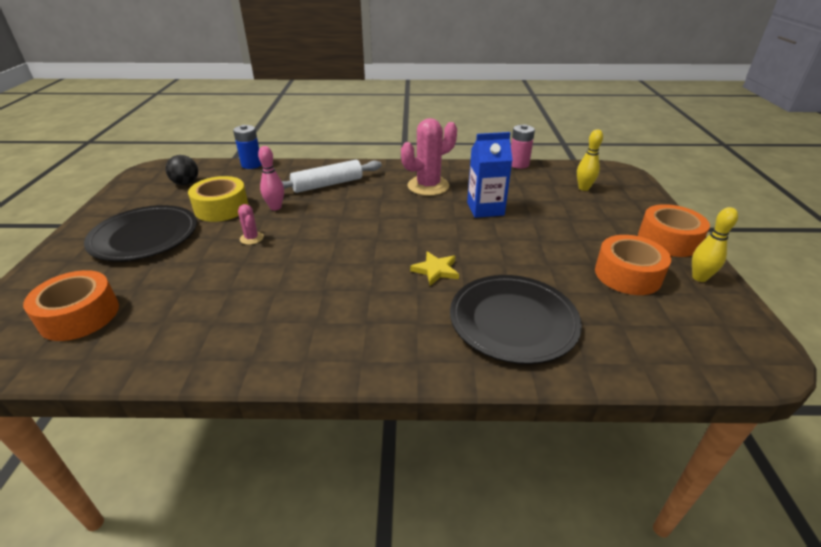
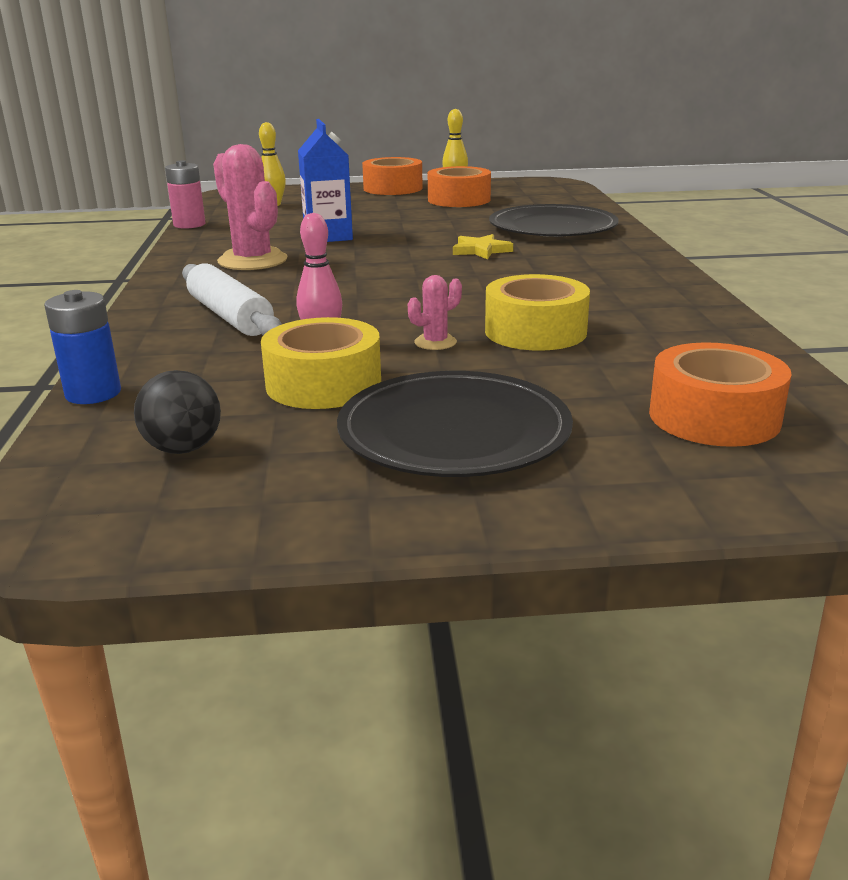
camera: 95 degrees left, 10 degrees down
none -> yellow tape [485,274,590,351]

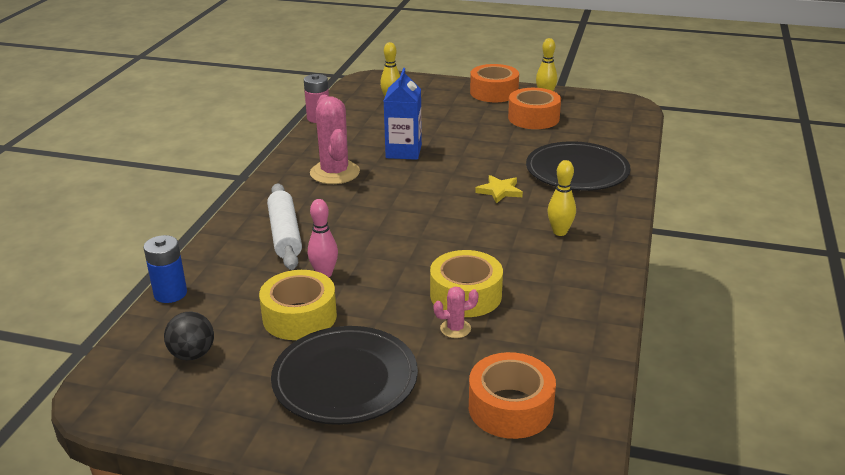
camera: 20 degrees right, 5 degrees up
pink cactus [408,275,462,350] -> pink cactus moved to [434,287,479,338]
none -> yellow bowling pin [548,160,576,236]

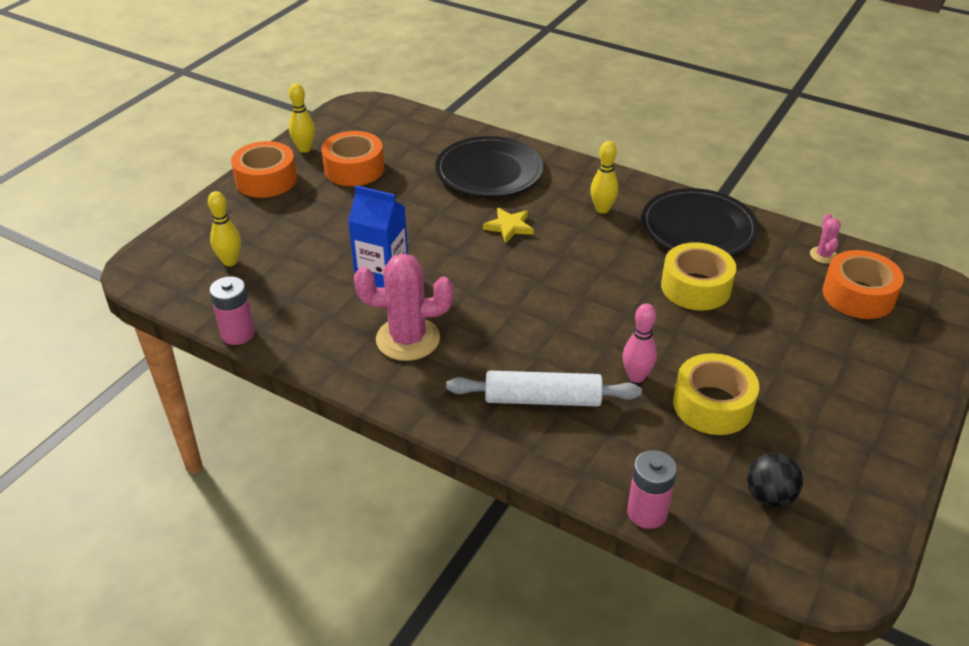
camera: 75 degrees left, 10 degrees up
blue battery [143,235,187,303] -> pink battery [627,450,677,529]
black plate [271,326,418,425] -> black plate moved to [641,188,759,256]
pink cactus [434,287,479,338] -> pink cactus moved to [810,213,841,264]

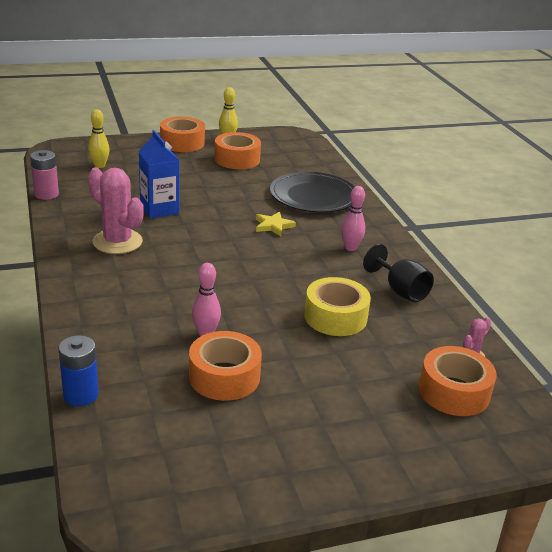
camera: 40 degrees right, 10 degrees down
white rolling pin [446,371,642,407] -> none
yellow bowling pin [590,141,618,214] -> pink bowling pin [341,186,365,251]
pink battery [627,450,677,529] -> blue battery [59,335,99,406]
black plate [641,188,759,256] -> black goblet [363,244,434,302]
yellow tape [673,353,759,435] -> orange tape [189,331,262,401]
black ball [747,453,803,507] -> none

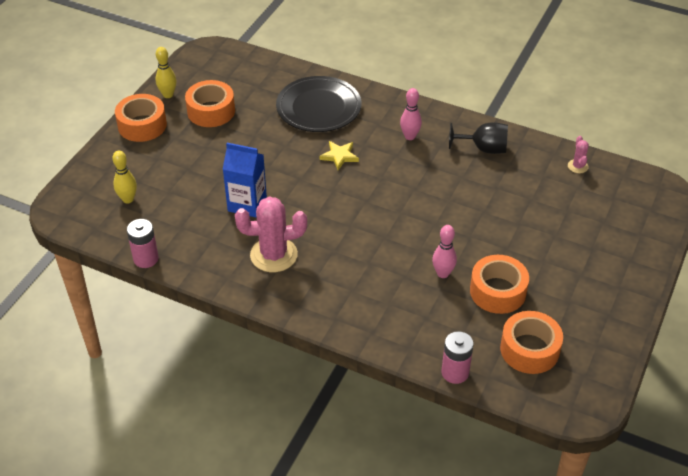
camera: 45 degrees left, 15 degrees up
blue battery [59,335,99,406] -> pink battery [442,331,473,384]
yellow tape [304,277,371,336] -> none
orange tape [419,346,497,416] -> orange tape moved to [500,311,563,374]

